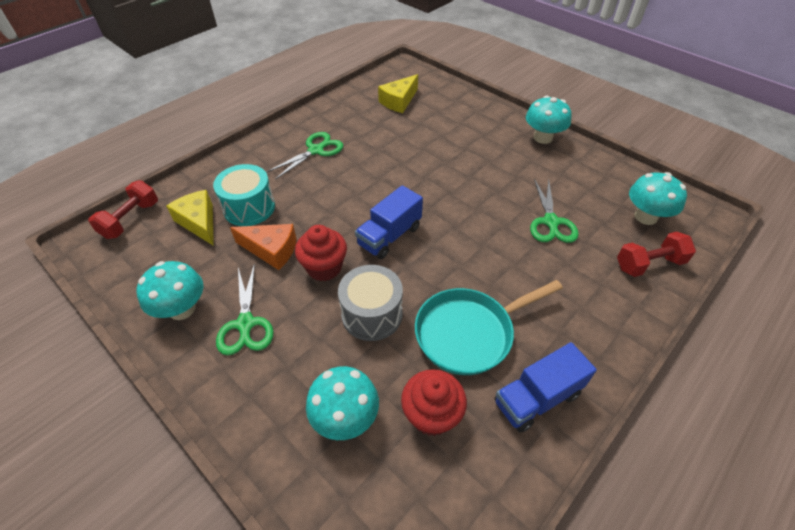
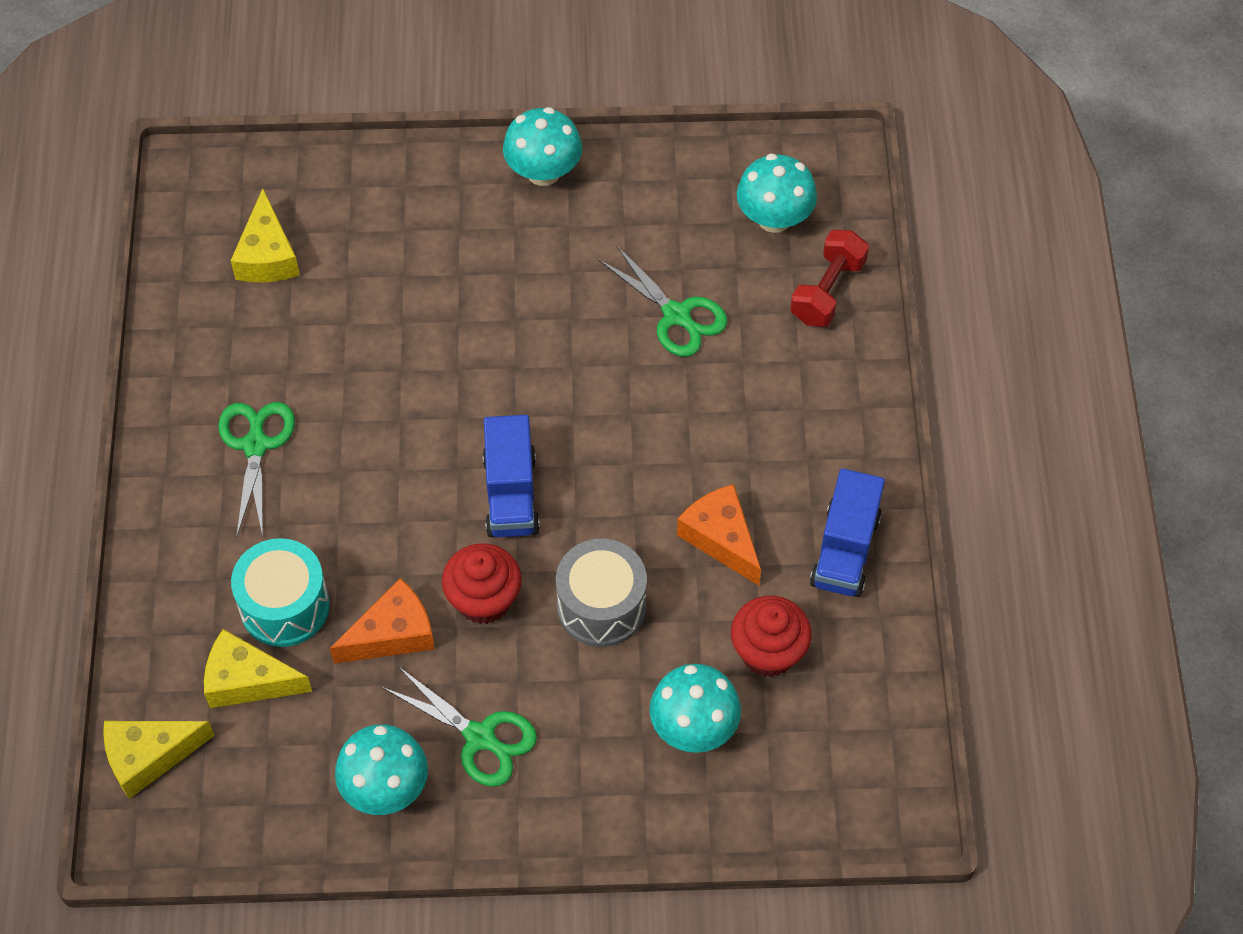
camera: 45 degrees left, 10 degrees up
red dumbbell [88,180,158,239] -> yellow cheese [103,721,215,799]
turquoise pan [415,280,563,375] -> orange cheese [677,484,761,586]

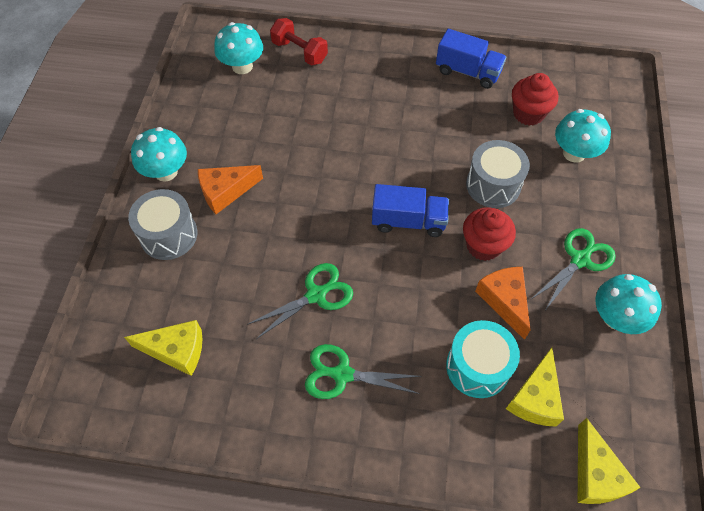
camera: 80 degrees left, 0 degrees up
green scissors [598,245,727,357] -> green scissors moved to [247,263,353,339]
orange cheese [677,484,761,586] -> orange cheese moved to [198,165,263,214]
none -> grey drum [128,189,197,260]

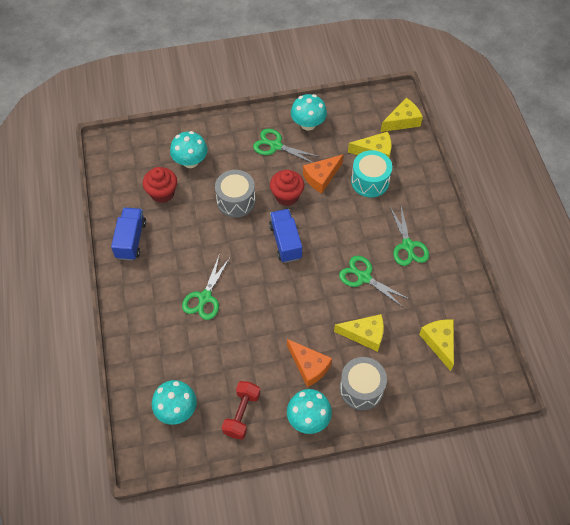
camera: 110 degrees left, 0 degrees up
red dumbbell [270,18,328,66] -> red dumbbell moved to [222,381,260,440]
none -> green scissors [182,256,230,320]
none -> yellow cheese [334,314,384,352]

